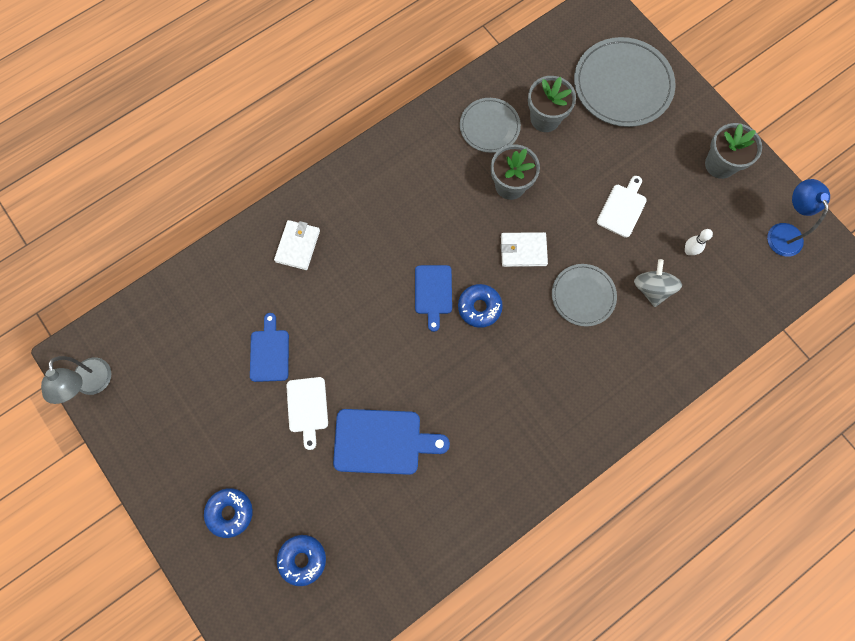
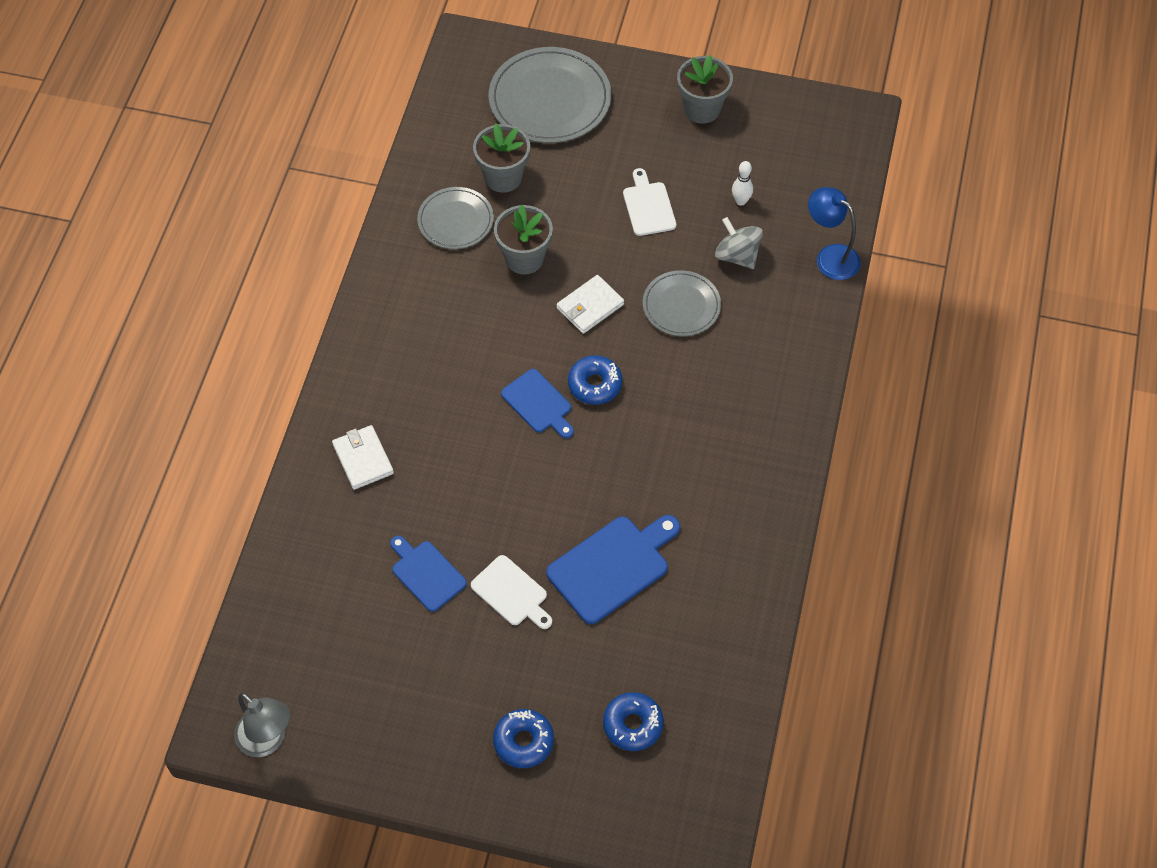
camera: 40 degrees left, 15 degrees down
blue lamp [767,179,830,257] -> blue lamp moved to [808,187,861,280]

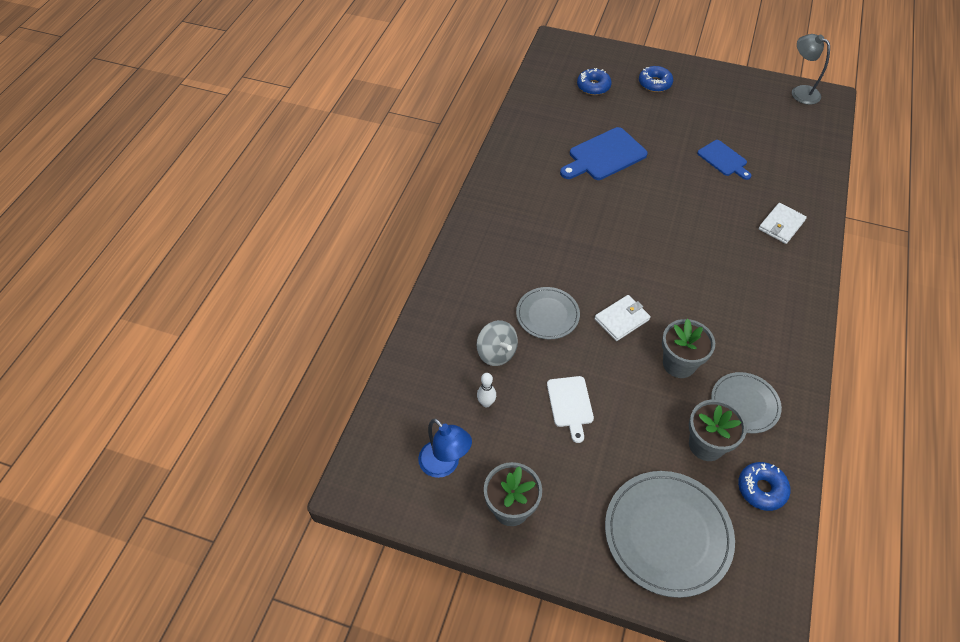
camera: 175 degrees left, 5 degrees down
white wallet [332,425,394,490] -> white wallet turned 60 degrees clockwise [759,203,807,244]
white cutting board [471,555,552,629] -> none
blue cutting board [501,369,574,439] -> none
blue donut [568,355,622,405] -> blue donut moved to [738,462,790,511]
blue lamp [808,187,861,280] -> blue lamp moved to [418,419,472,478]

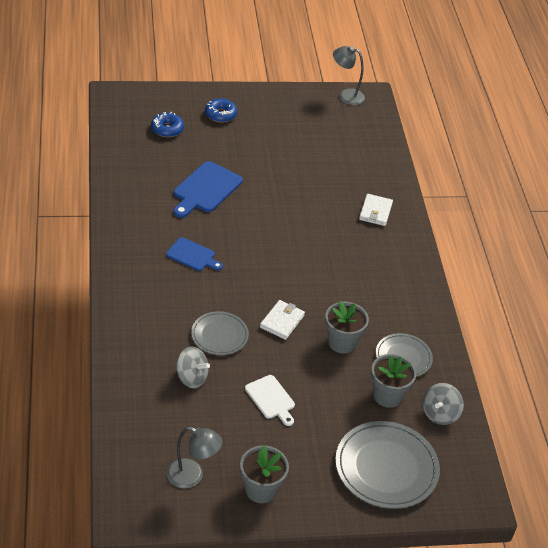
camera: 30 degrees left, 10 degrees down
blue lamp [418,419,472,478] -> grey lamp [167,427,223,489]
white bowling pin [477,373,496,408] -> none
blue cutting board [697,140,751,180] -> blue cutting board moved to [166,237,223,271]
blue donut [738,462,790,511] -> grey spinning top [423,383,464,425]

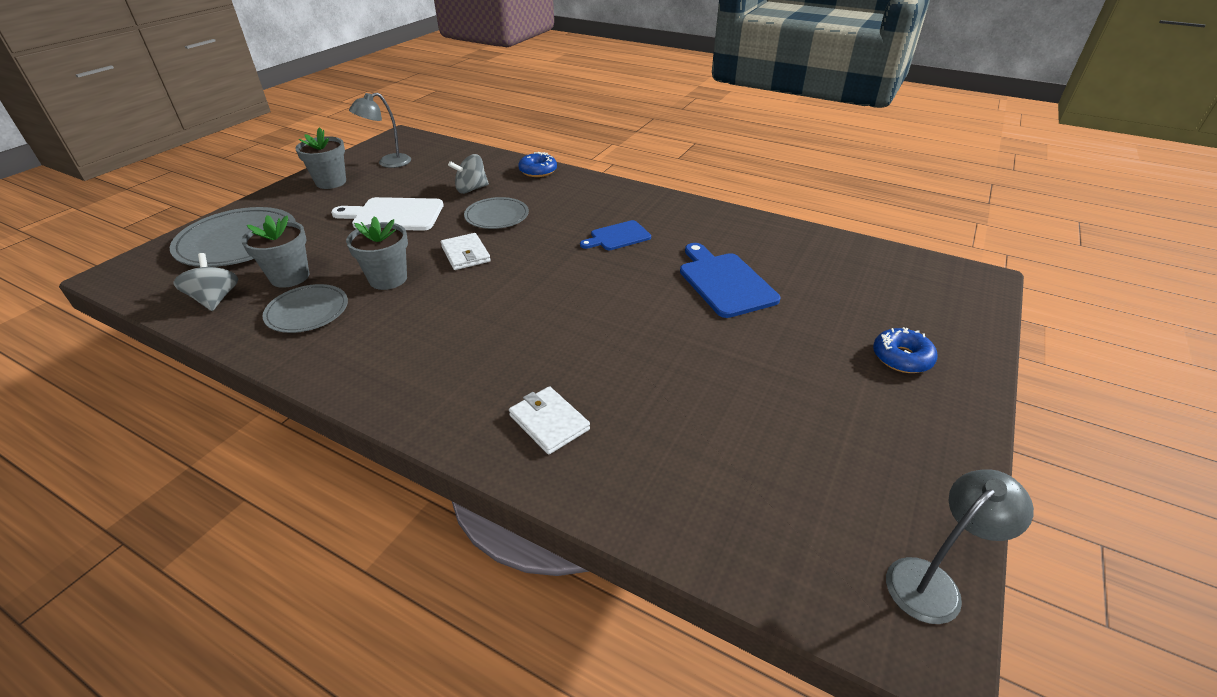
camera: 130 degrees right, 5 degrees down
blue donut [151,112,184,137] -> blue donut moved to [518,152,557,177]
white cutting board [245,375,295,426] -> white cutting board [331,197,443,231], size x1.59

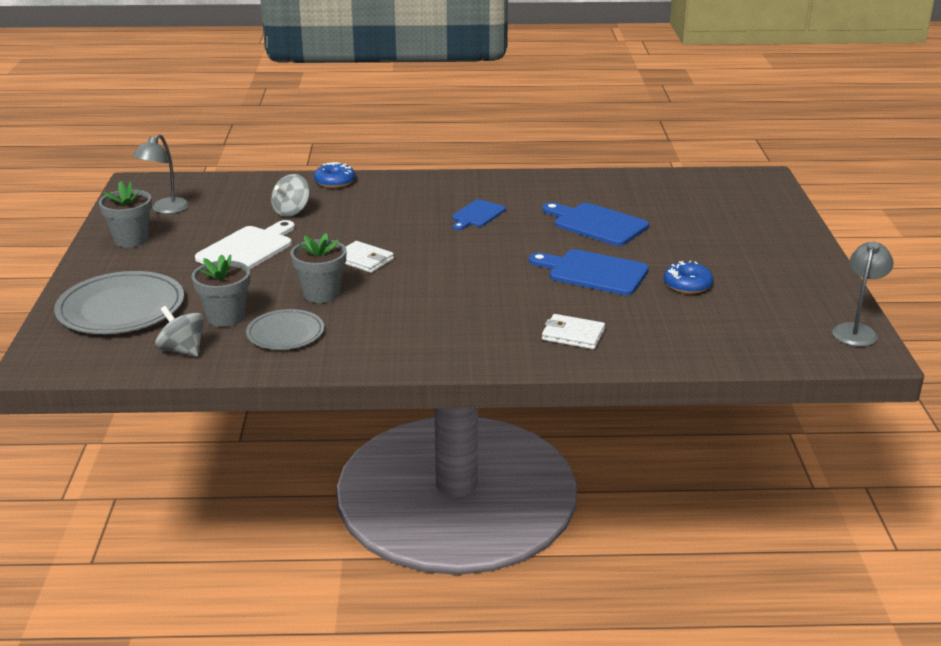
camera: 30 degrees left, 10 degrees down
white cutting board [331,197,443,231] -> white cutting board turned 150 degrees clockwise [195,220,295,269]
grey plate [464,197,529,229] -> none
blue donut [873,327,938,373] -> blue donut moved to [664,261,713,294]
none -> blue cutting board [529,249,649,295]

